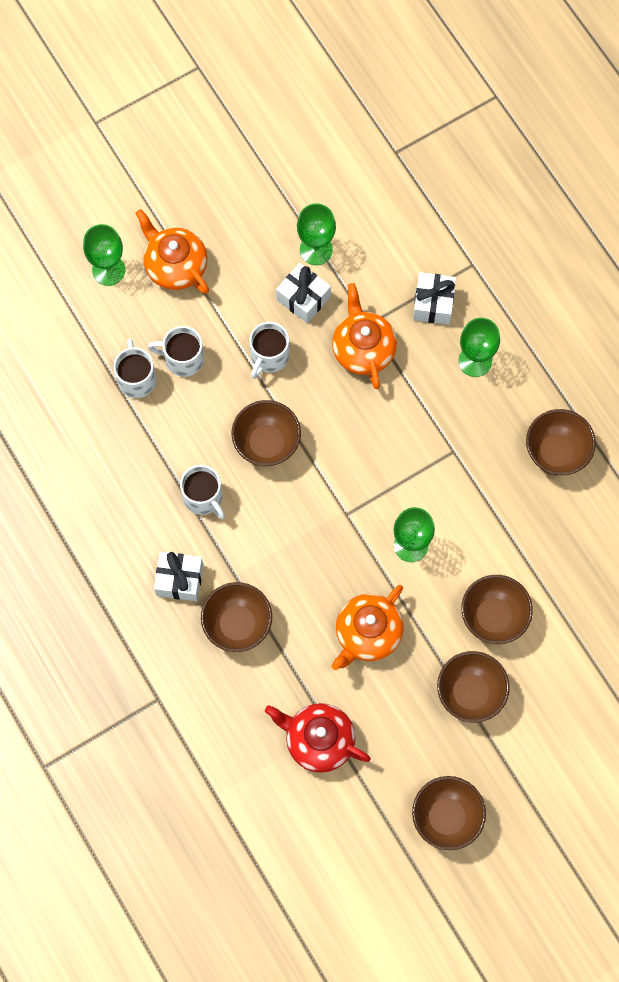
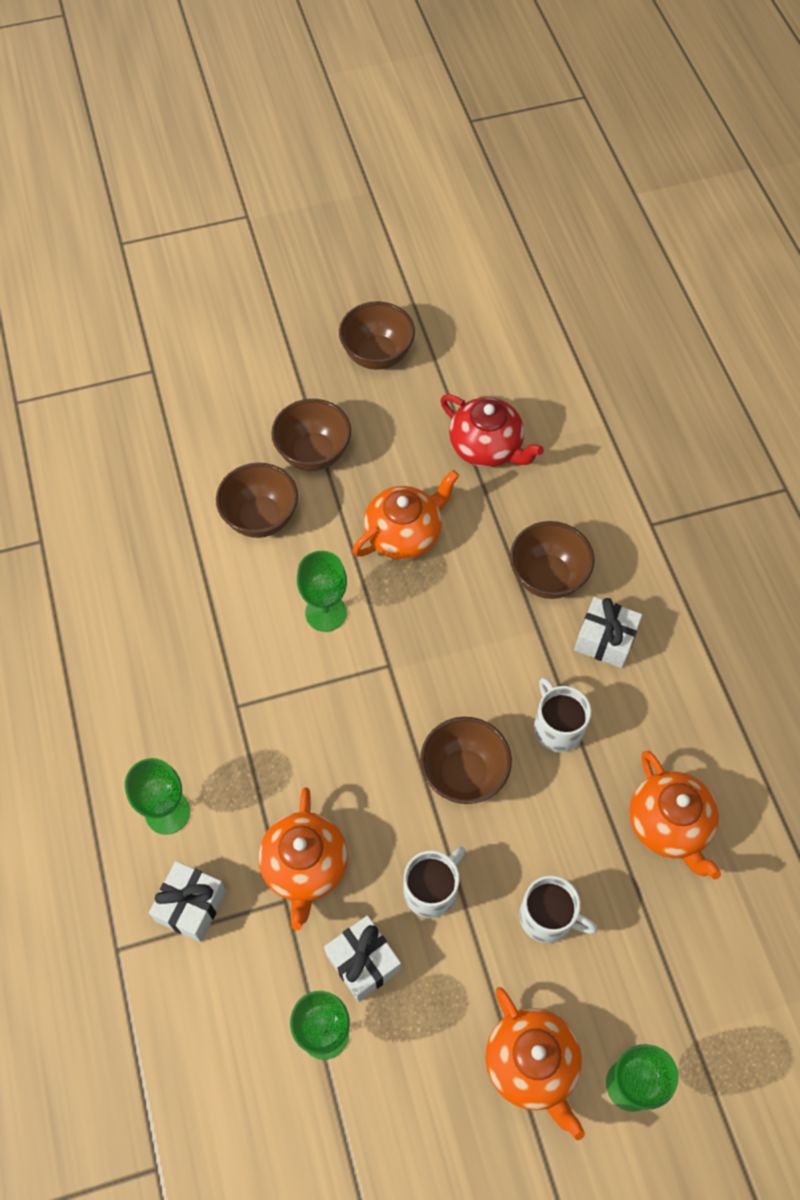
camera: 165 degrees left, 10 degrees down
white mug [114,339,156,398] -> none
brown bowl [526,409,596,475] -> none
none -> orange teapot [629,751,721,880]

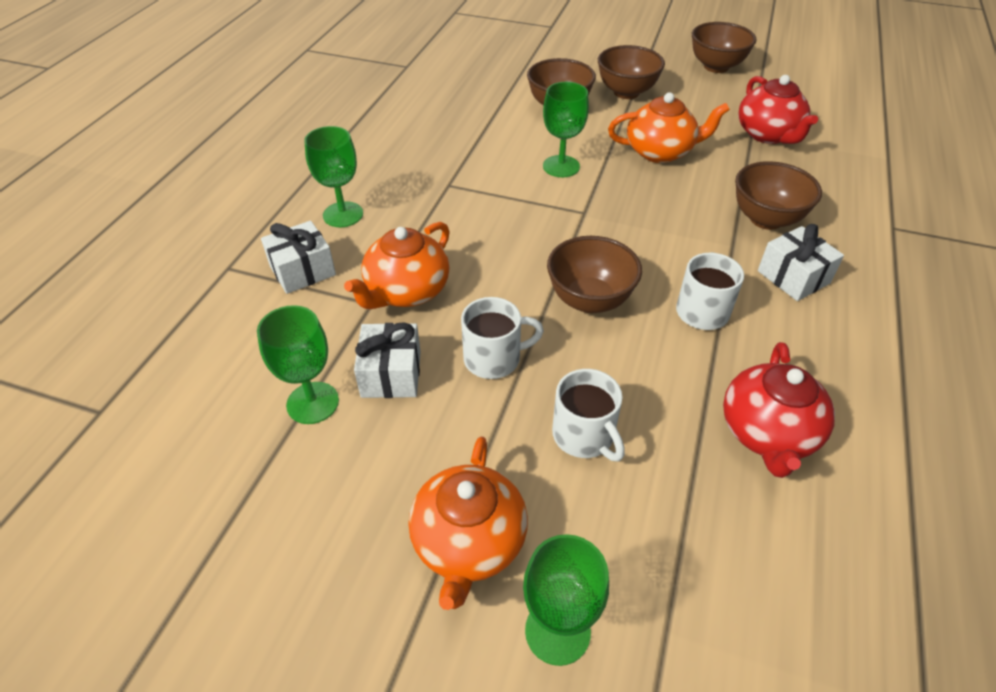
camera: 35 degrees right, 15 degrees down
orange teapot [629,751,721,880] -> red teapot [723,342,835,478]

